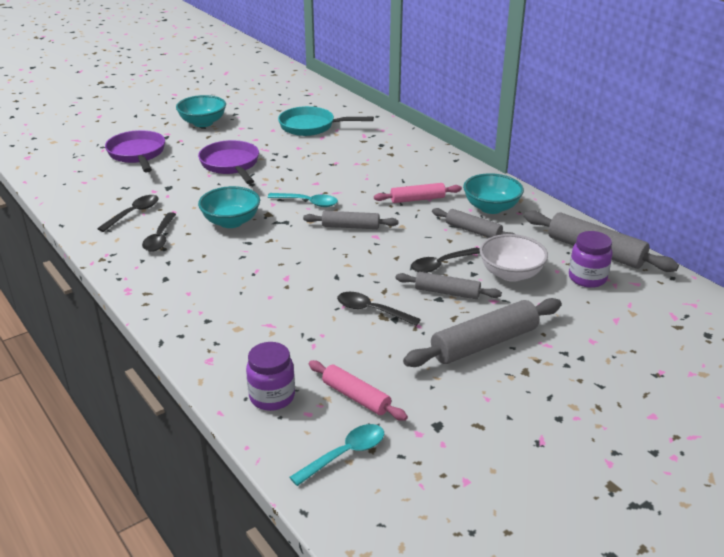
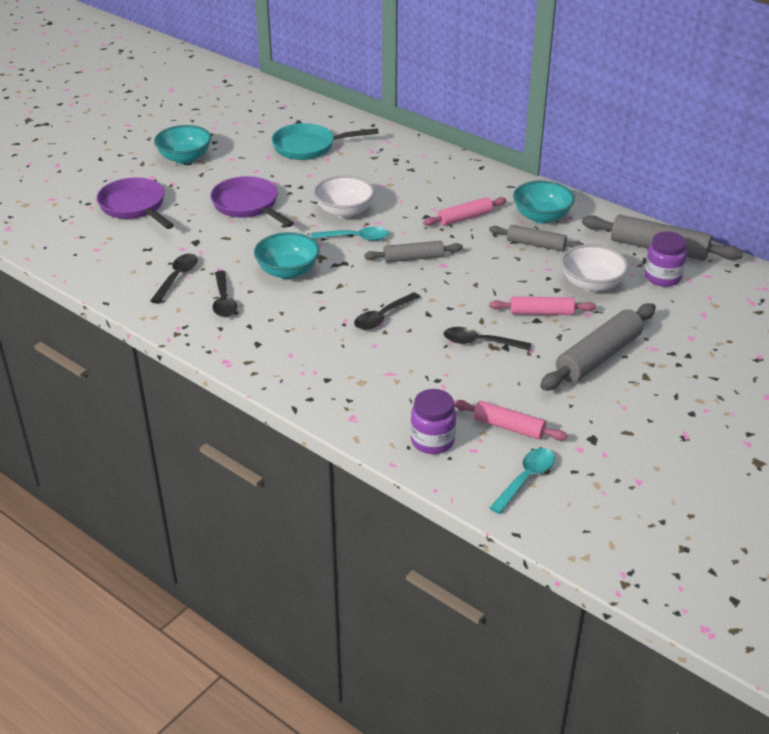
camera: 15 degrees left, 5 degrees up
grey rolling pin [396,272,502,299] -> pink rolling pin [489,296,596,315]
black spoon [411,247,480,273] -> black spoon moved to [354,292,420,330]
none -> white bowl [314,175,375,218]

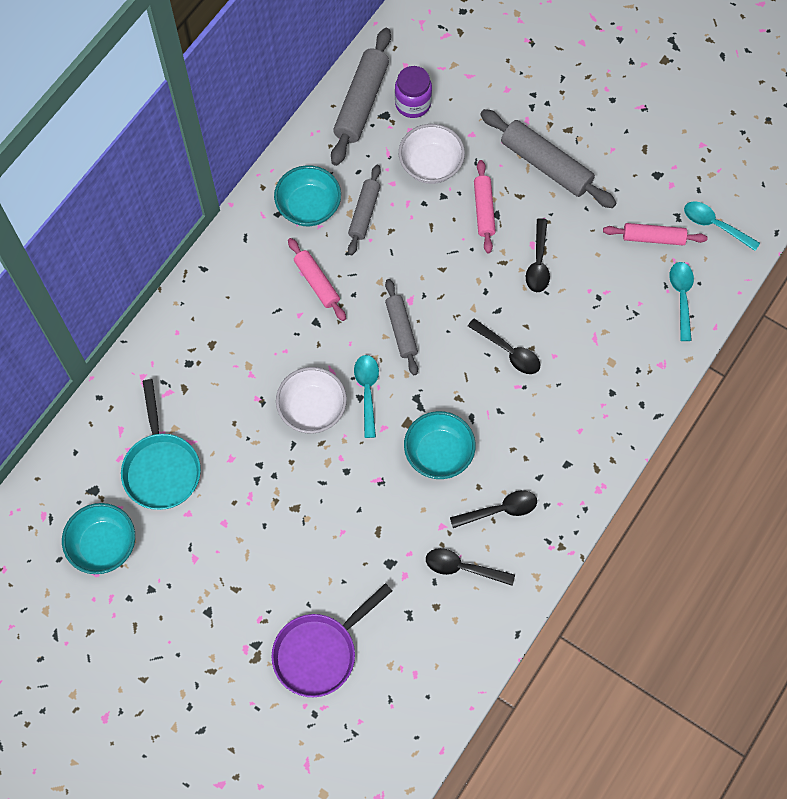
camera: 95 degrees left, 30 degrees up
turquoise bowl [154,125,211,164] -> turquoise bowl moved to [62,503,135,574]
purple pan [210,176,294,227] -> none
purple jar [410,389,456,454] -> turquoise spoon [669,262,694,341]
pink rolling pin [454,400,567,441] -> pink rolling pin turned 75 degrees clockwise [603,223,708,245]

